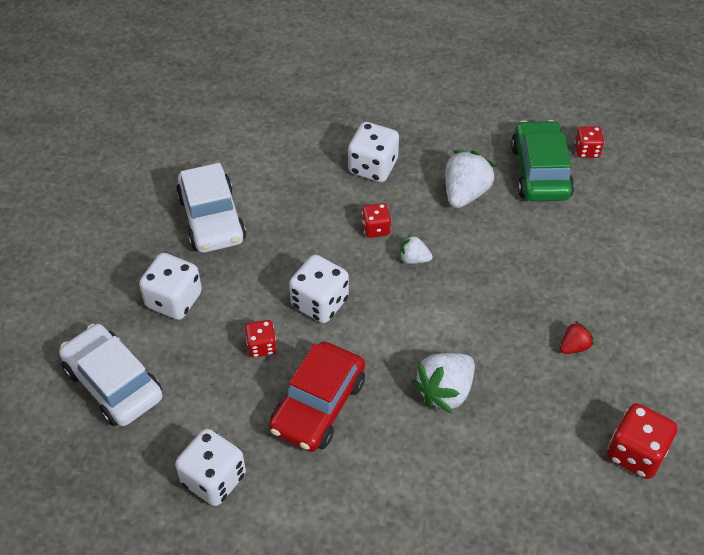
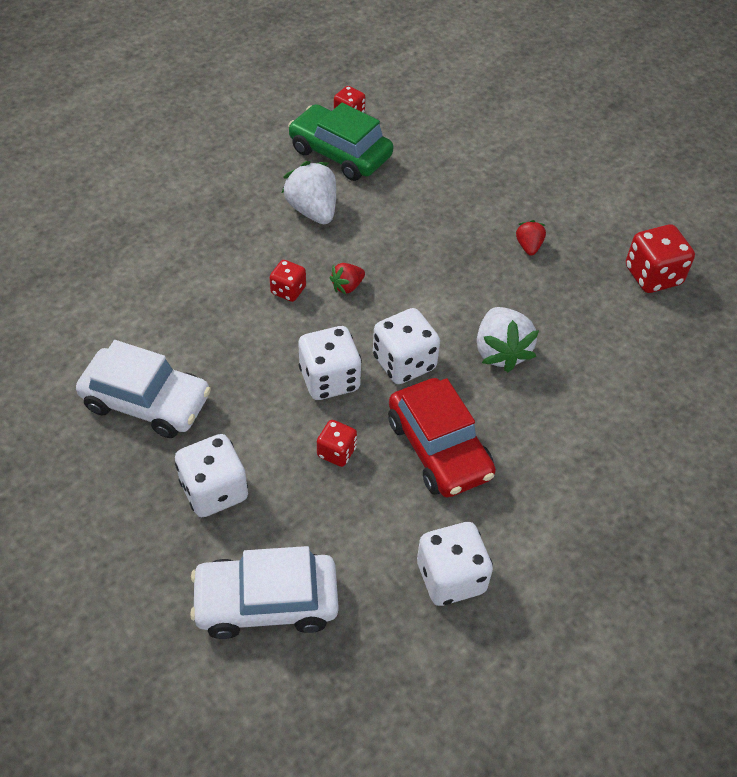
camera: 55 degrees left, 0 degrees up
white dice [348,122,399,182] -> white dice moved to [373,308,440,384]
white strawberry [400,234,432,264] -> red strawberry [330,263,365,295]

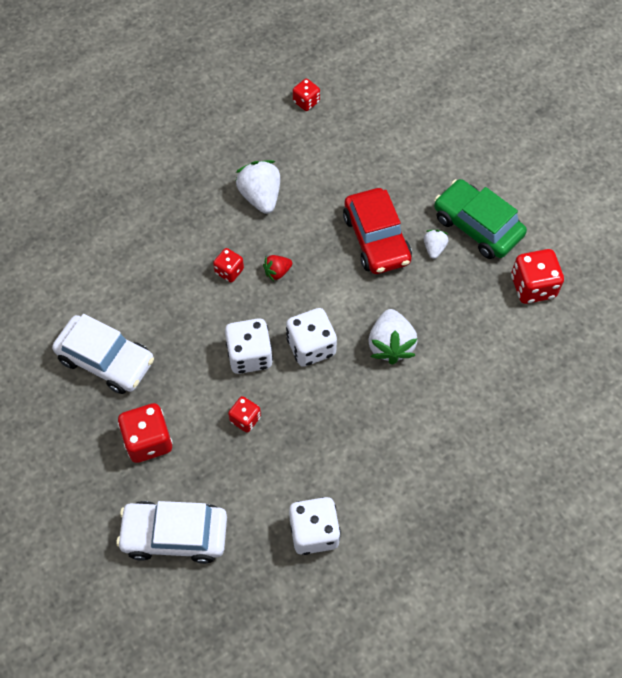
camera: 10 degrees right, 10 degrees up
white dice [175,434,248,517] -> red dice [118,403,173,463]
green car [288,103,393,181] -> green car moved to [434,179,527,259]
red car [388,378,496,497] -> red car moved to [343,188,412,274]
red strawberry [516,220,546,256] -> white strawberry [424,230,449,259]

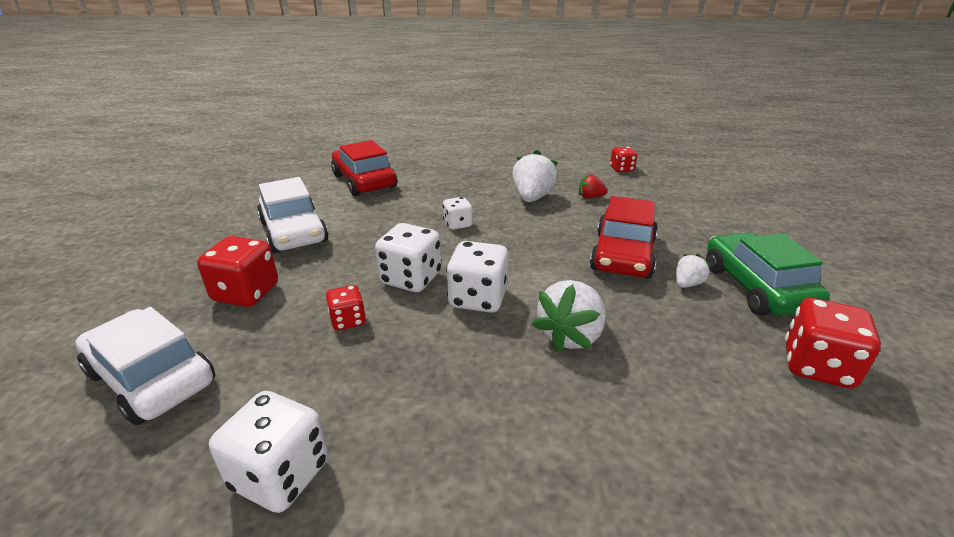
camera: 35 degrees right, 30 degrees down
red dice [213,248,244,282] -> white dice [443,197,473,230]
red strawberry [263,255,292,281] -> red strawberry moved to [579,174,608,198]
none -> red car [331,140,397,196]

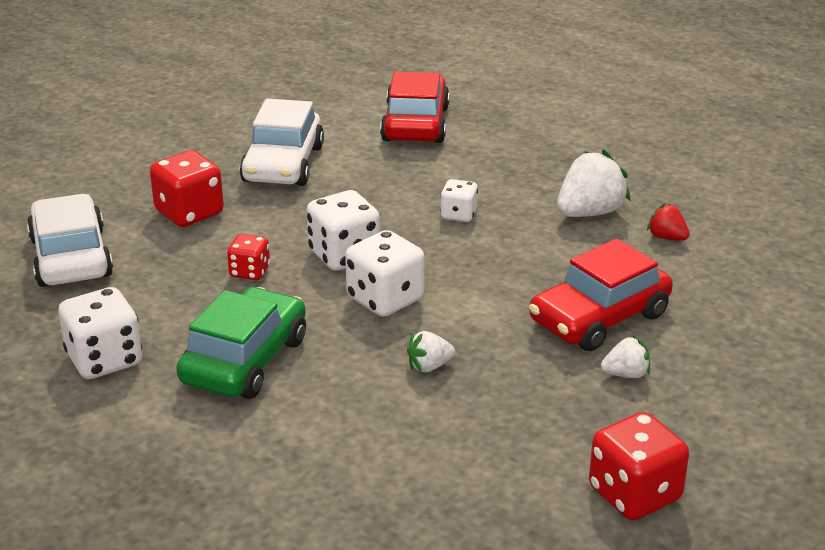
camera: 35 degrees right, 0 degrees up
white strawberry [532,280,606,352] -> white strawberry [407,331,455,372], size x0.54
red dice [610,147,637,172] -> none
green car [706,232,830,316] -> green car moved to [176,287,306,399]

